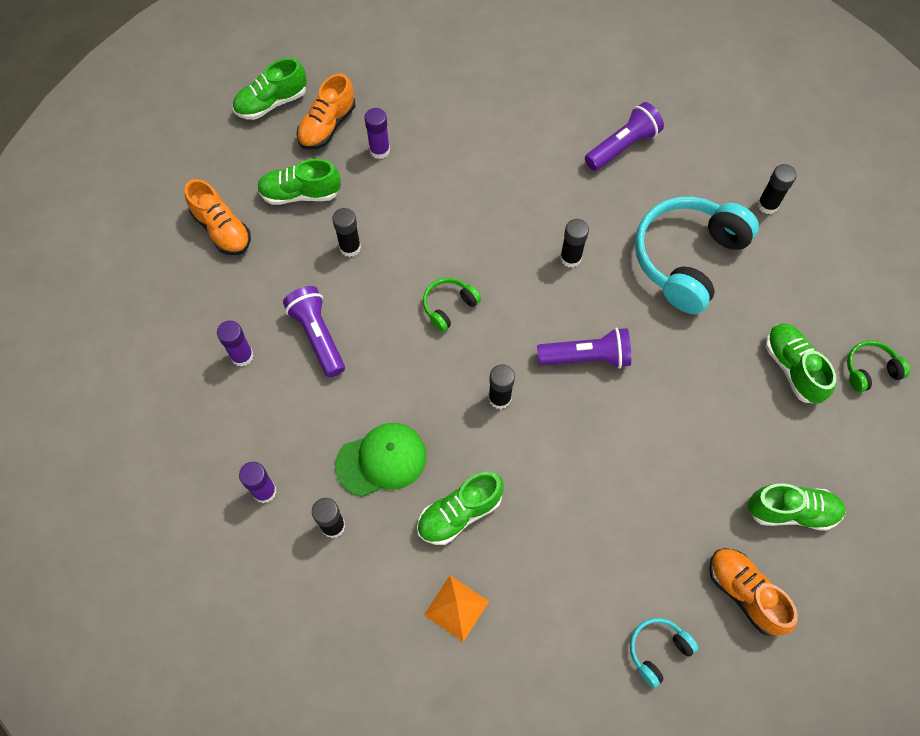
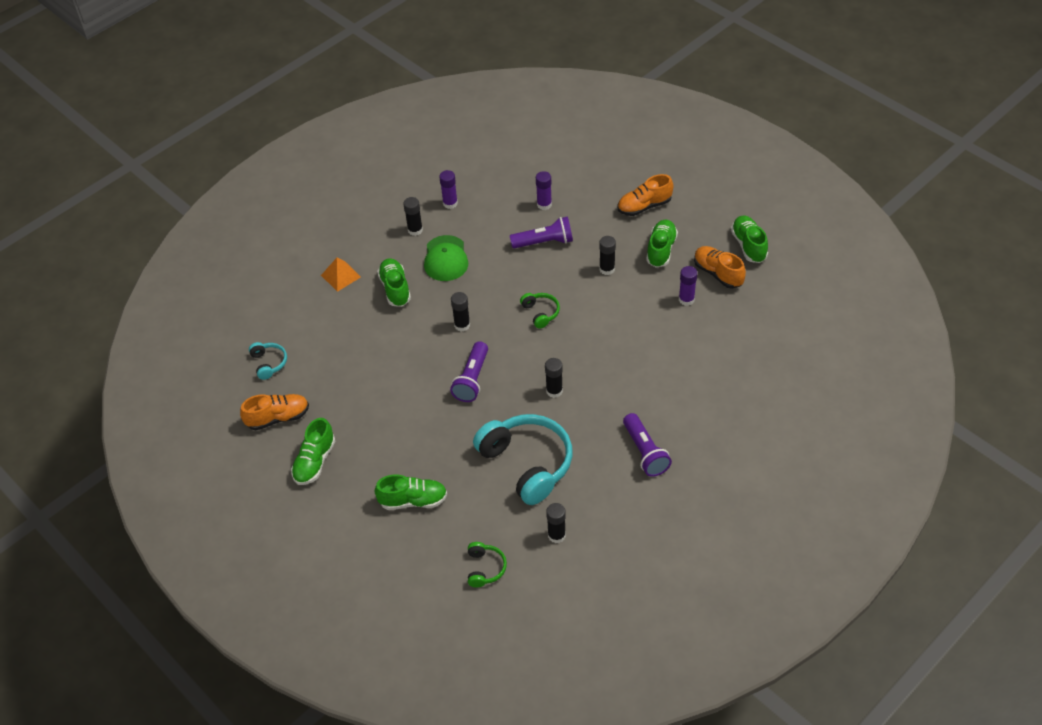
camera: 110 degrees right, 15 degrees down
green headphones [847,340,910,393] -> green headphones moved to [468,542,507,587]

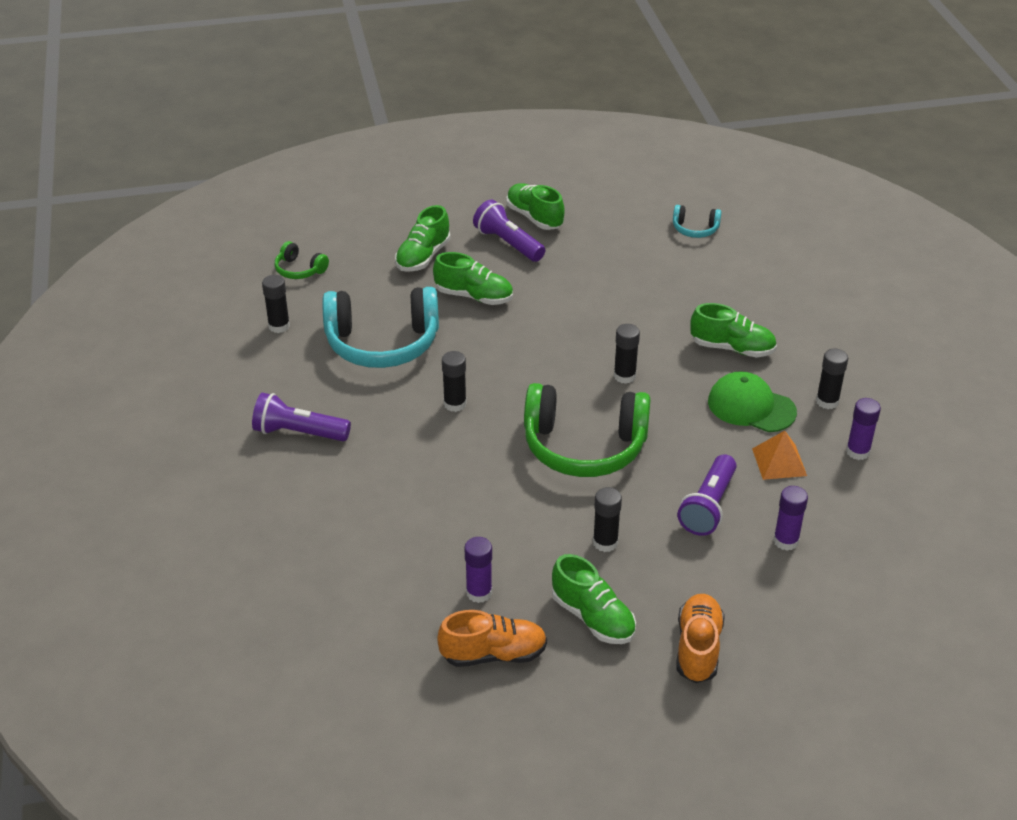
camera: 120 degrees right, 10 degrees down
orange shoe [240,394,309,430] -> none
orange pyramid [321,258,361,292] -> orange pyramid moved to [752,431,807,480]
purple flashlight [450,341,488,402] -> purple flashlight moved to [473,200,545,262]
green headphones [520,293,560,329] -> green headphones [524,383,651,477], size x2.20
green shoe [731,216,768,263] -> green shoe moved to [433,252,513,305]

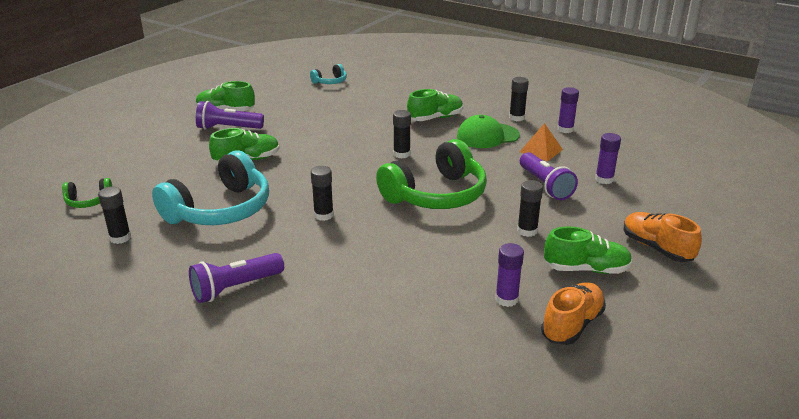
camera: 45 degrees left, 10 degrees down
green shoe [395,205,451,272] -> none

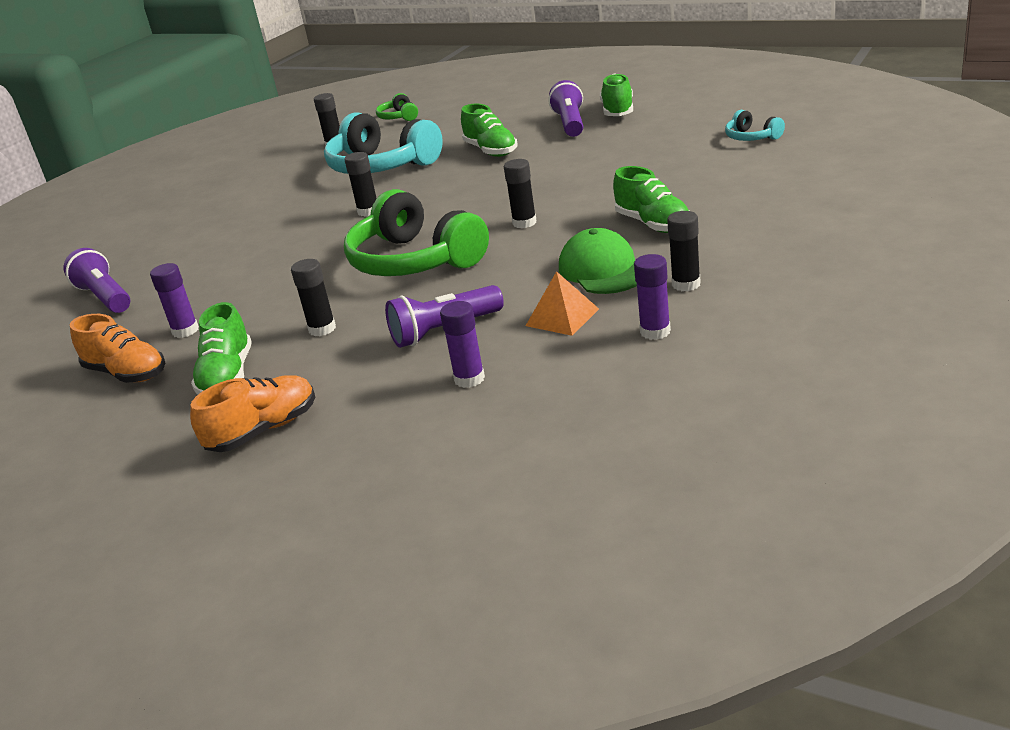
camera: 90 degrees right, 0 degrees up
purple flashlight [189,253,284,303] -> purple flashlight moved to [64,248,130,313]

